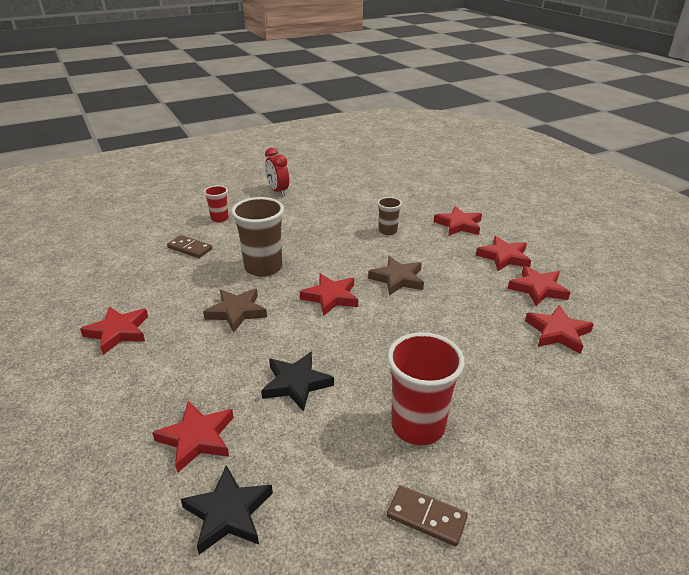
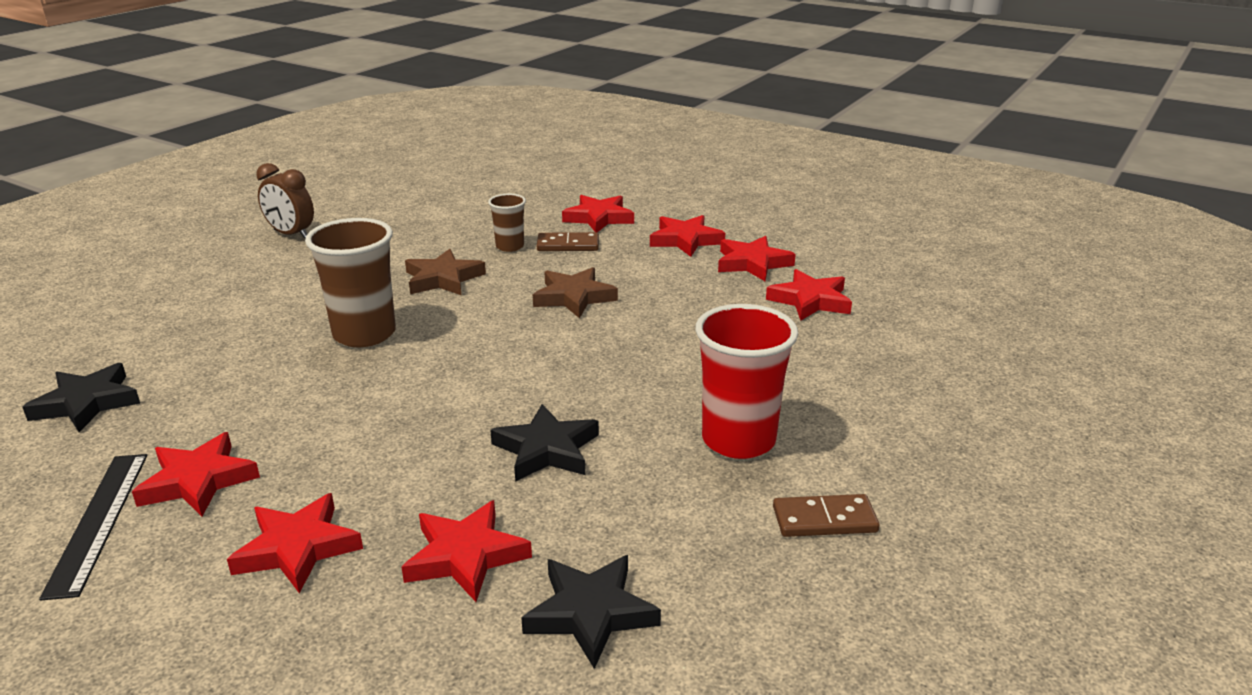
camera: 30 degrees left, 5 degrees down
brown domino [167,235,212,258] -> brown domino moved to [537,232,599,251]
brown star [203,288,267,333] -> brown star moved to [405,249,486,296]
red cup [204,185,229,222] -> none
red clock [265,148,289,196] -> brown clock [256,163,314,239]
red star [300,274,358,316] -> red star moved to [227,493,363,593]
none -> black star [23,363,140,432]
none -> black ruler [39,454,147,601]

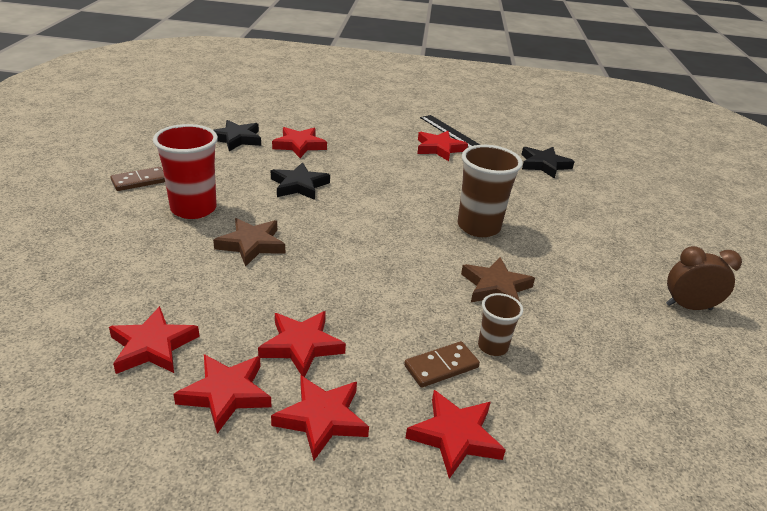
camera: 150 degrees right, 5 degrees up
red star [227,493,363,593] -> red star moved to [258,311,346,377]
brown star [533,267,618,318] -> brown star moved to [213,218,285,267]

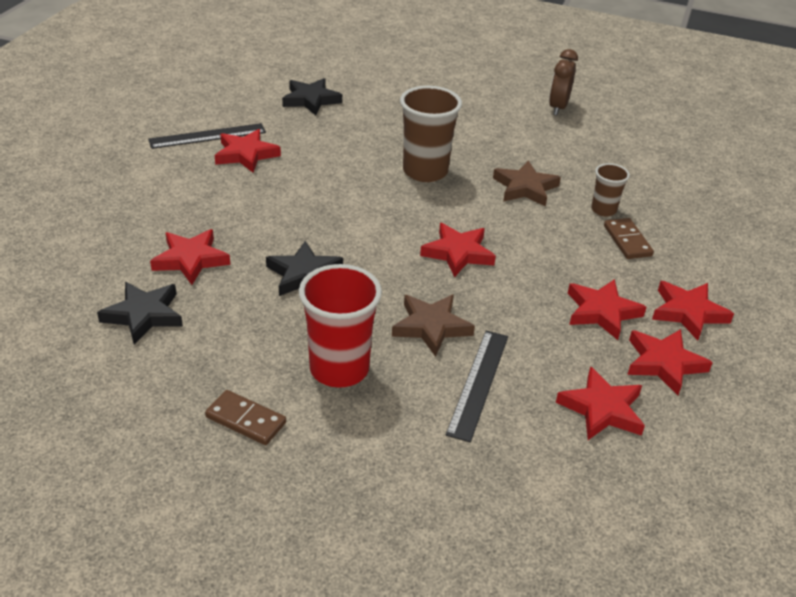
camera: 75 degrees left, 5 degrees up
brown domino [111,167,165,191] -> brown domino turned 45 degrees counterclockwise [205,390,286,445]
red star [406,390,506,479] -> red star moved to [420,223,496,277]
none -> black ruler [446,331,508,442]

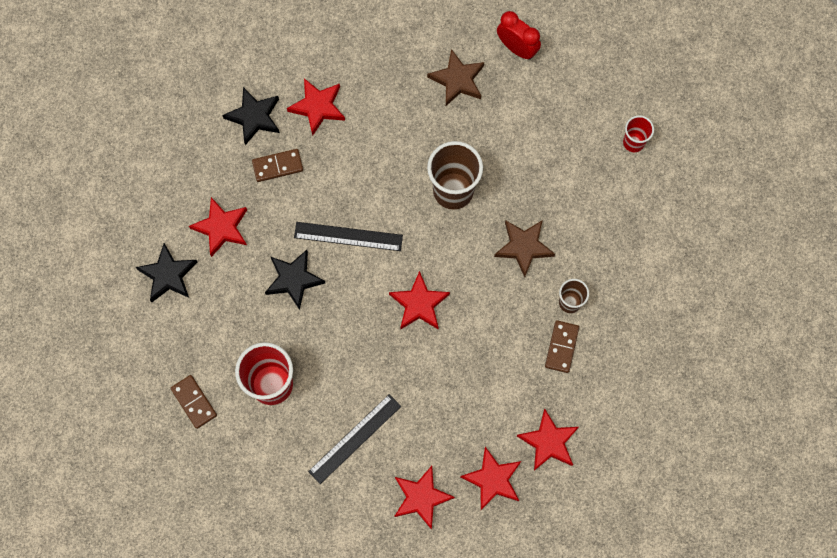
camera: 30 degrees right, 35 degrees up
black ruler [148,123,266,149] -> black ruler moved to [294,222,403,251]
black star [282,78,342,116] -> black star moved to [222,87,280,145]
brown star [392,294,475,357] -> brown star moved to [427,49,484,106]
brown clock [549,49,578,115] -> red cup [623,115,654,152]
red star [568,279,647,340] -> none
none -> brown domino [252,149,303,182]
none -> red clock [497,11,541,60]

